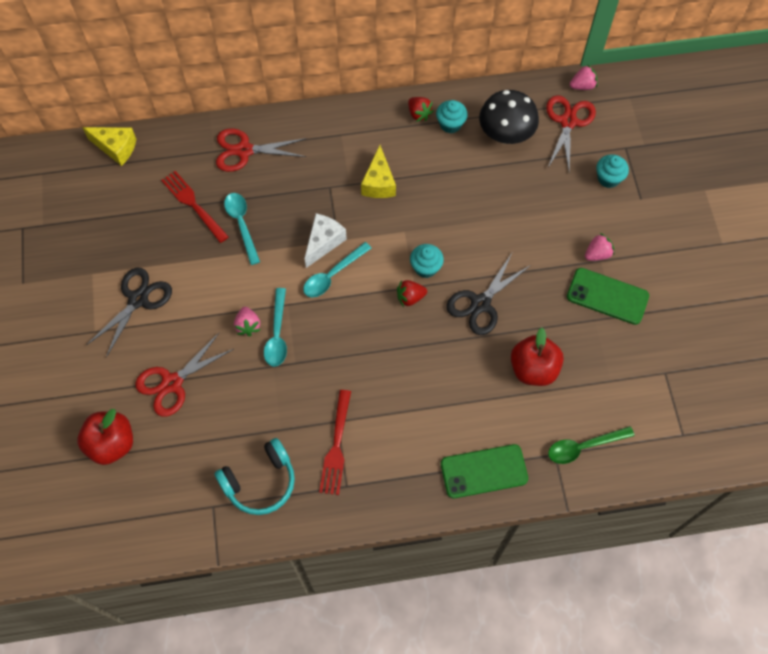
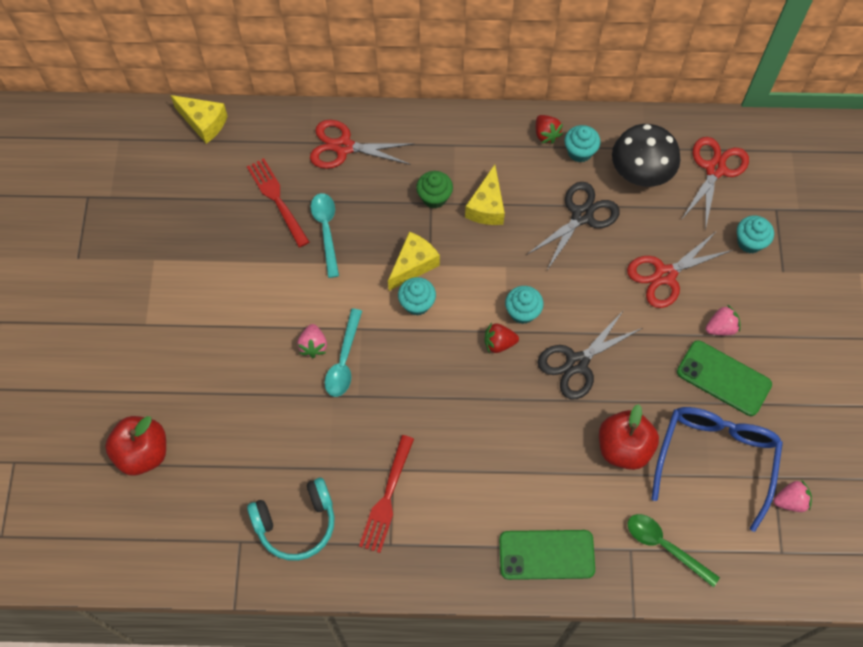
camera: 10 degrees right, 0 degrees up
black scissors [87,268,172,357] -> black scissors moved to [528,182,620,270]
red scissors [135,333,233,417] -> red scissors moved to [627,231,733,308]
turquoise spoon [303,242,371,297] -> turquoise cupcake [398,277,436,316]
white cheese [304,213,347,268] -> yellow cheese [388,232,440,291]
green spoon [548,426,634,464] -> green spoon turned 45 degrees clockwise [628,514,720,587]
pink strawberry [570,64,598,90] -> pink strawberry moved to [773,480,812,512]
none -> green cupcake [416,171,453,208]
none -> blue glasses [651,407,783,532]

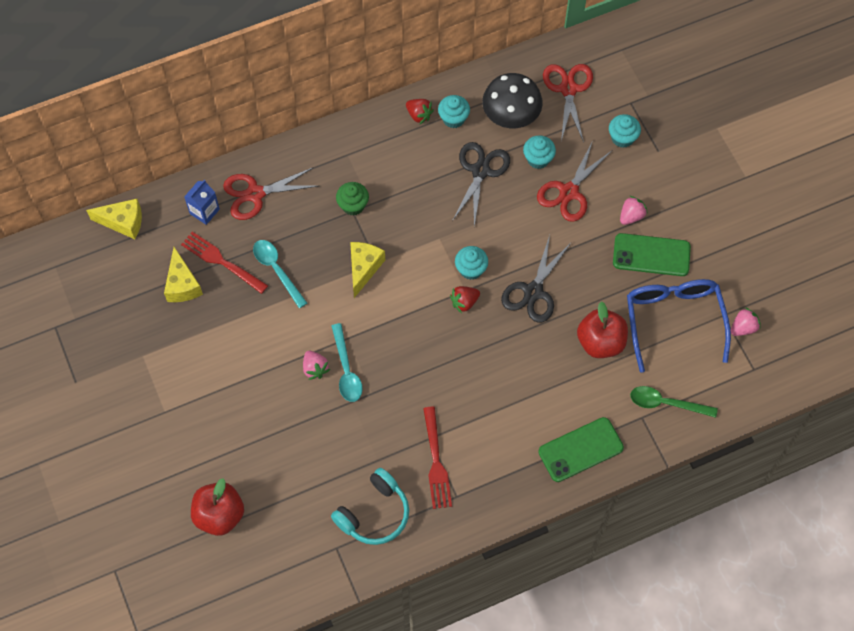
camera: 25 degrees left, 0 degrees up
turquoise cupcake [398,277,436,316] -> turquoise cupcake moved to [523,135,556,169]
yellow cheese [465,165,505,225] -> yellow cheese moved to [164,247,203,302]
none -> blue carton [184,180,220,225]

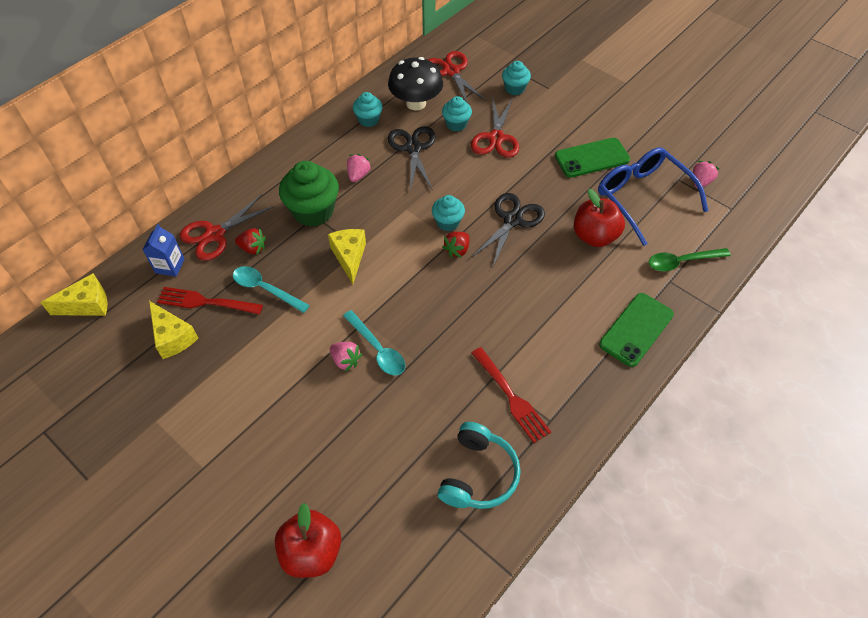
camera: 25 degrees left, 10 degrees down
green cupcake [336,182,369,216] -> green cupcake [279,161,339,227], size x1.78
red strawberry [406,99,434,124] -> red strawberry moved to [235,228,266,254]
black scissors [501,235,571,323] -> black scissors turned 150 degrees counterclockwise [471,193,545,266]
pink strawberry [620,196,648,225] -> pink strawberry moved to [347,154,372,182]

